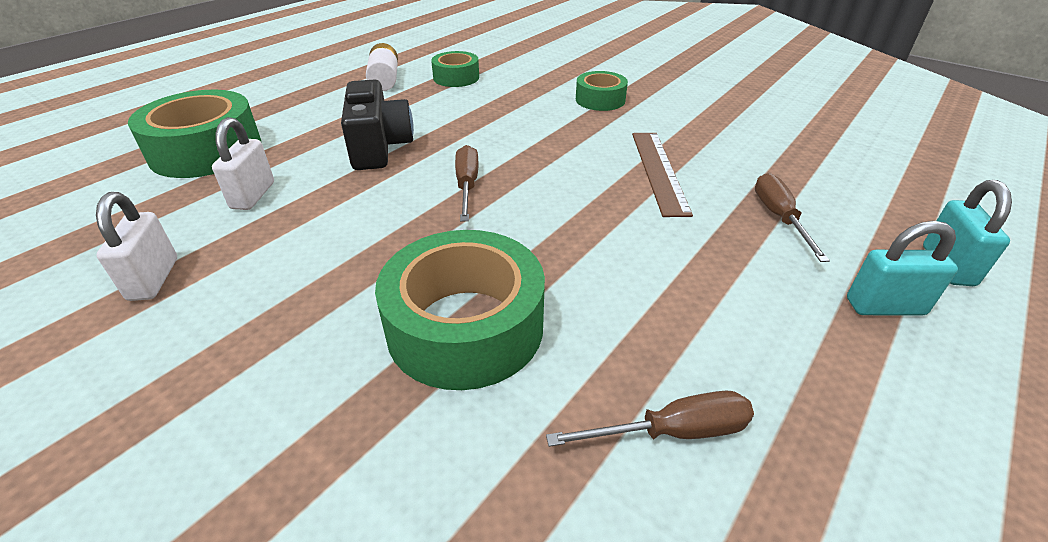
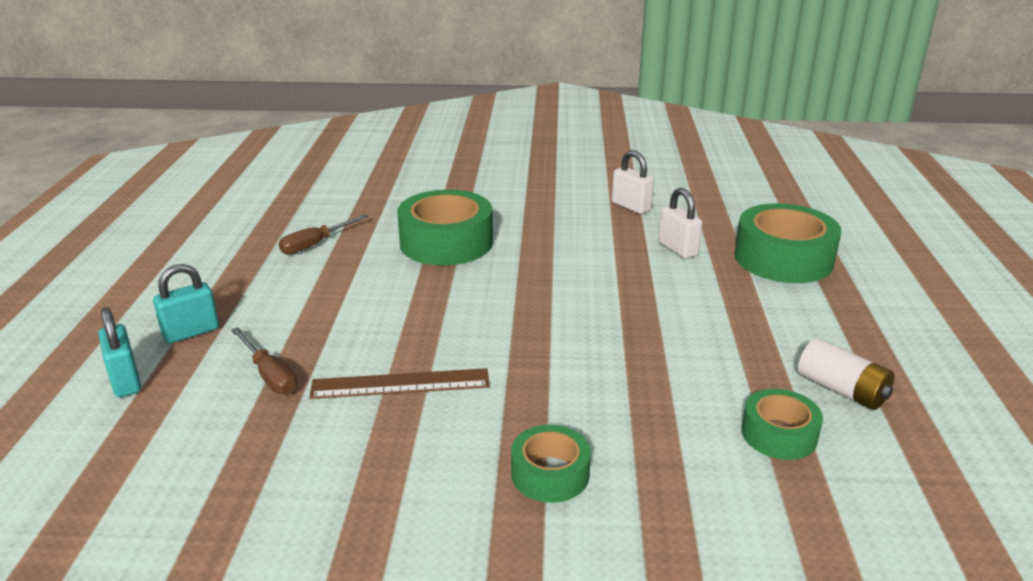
camera: 145 degrees right, 10 degrees down
black camera [341,79,414,170] -> none
brown screwdriver [455,145,479,222] -> none
brown ruler [632,133,693,217] -> brown ruler turned 60 degrees counterclockwise [309,368,490,399]

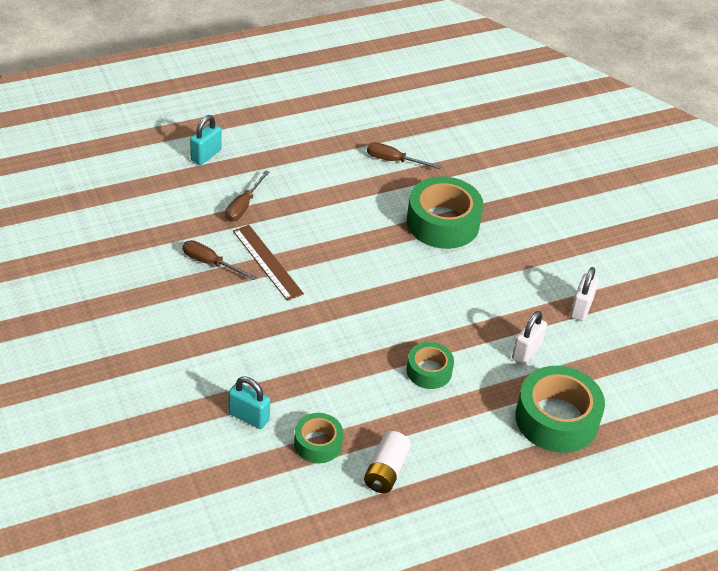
camera: 60 degrees right, 15 degrees up
turquoise padlock [153,264,219,344] -> turquoise padlock moved to [229,377,270,429]
green tape [511,425,591,503] -> green tape moved to [407,342,454,389]
none -> brown screwdriver [183,240,256,280]

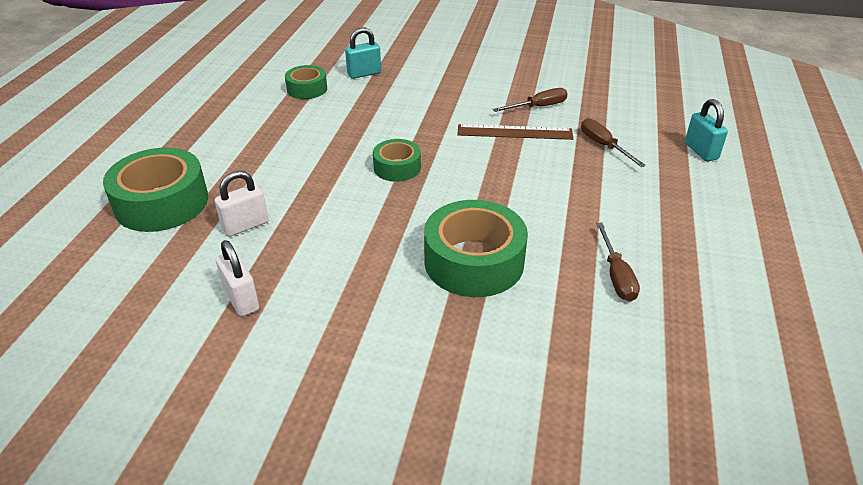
camera: 130 degrees right, 5 degrees down
white battery [364,431,411,493] -> none
brown screwdriver [367,142,442,169] -> brown screwdriver turned 120 degrees clockwise [596,223,640,301]
green tape [407,342,454,389] -> green tape moved to [373,139,421,182]
white padlock [512,311,547,365] -> white padlock turned 75 degrees clockwise [215,171,269,237]

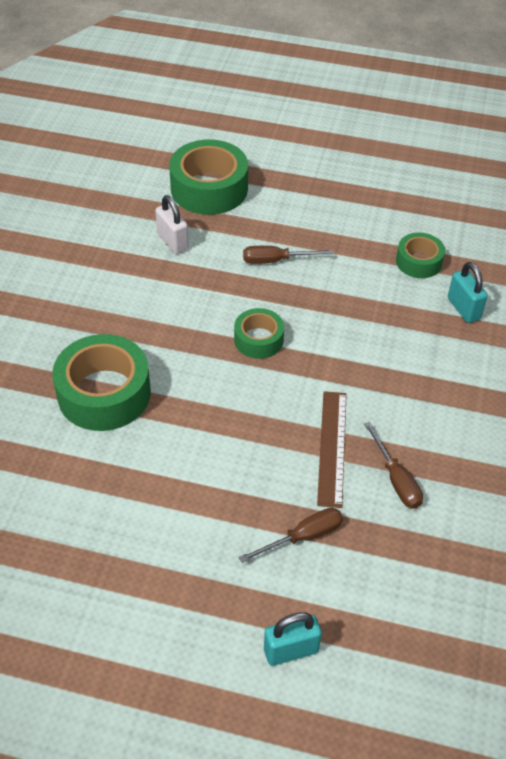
camera: 90 degrees right, 10 degrees up
white padlock [216,240,259,317] -> none
brown screwdriver [596,223,640,301] -> brown screwdriver moved to [243,246,334,264]

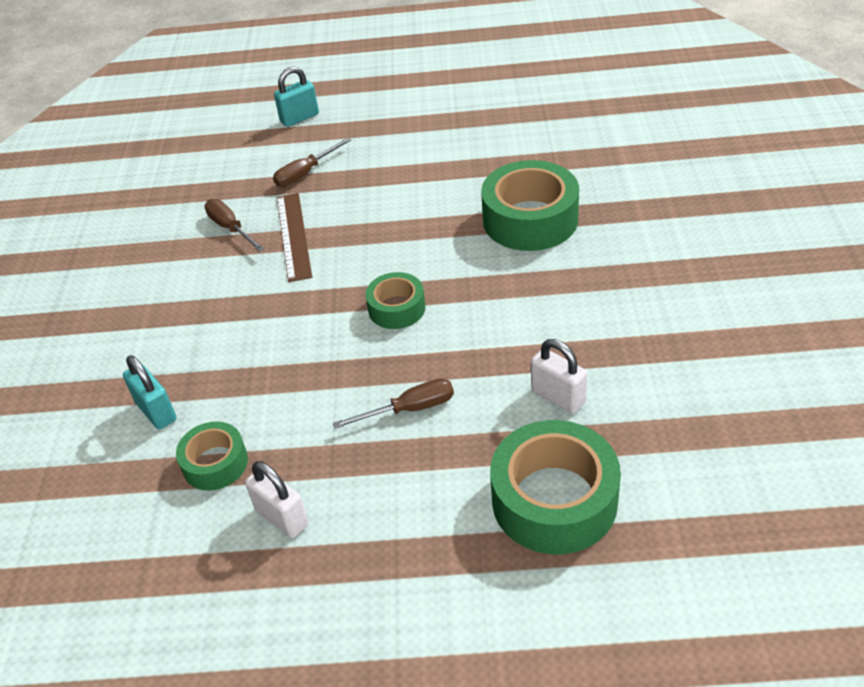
camera: 170 degrees right, 5 degrees down
none -> white padlock [245,461,309,538]

